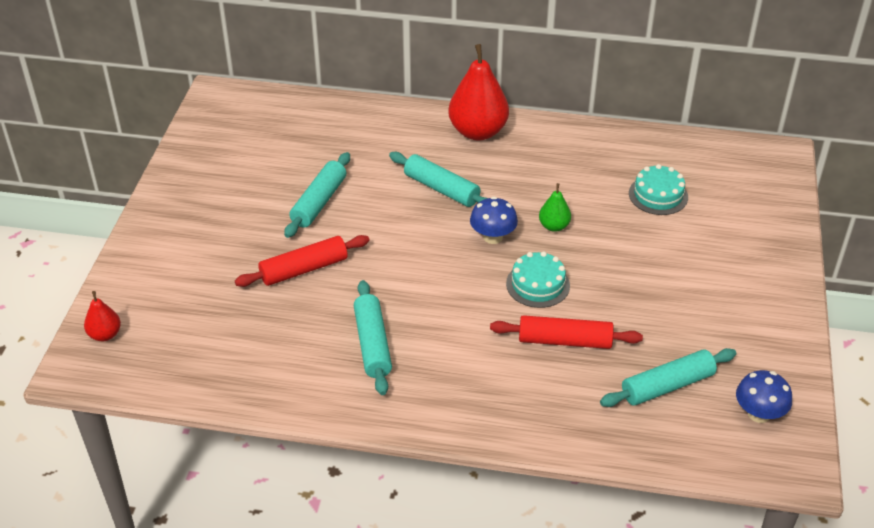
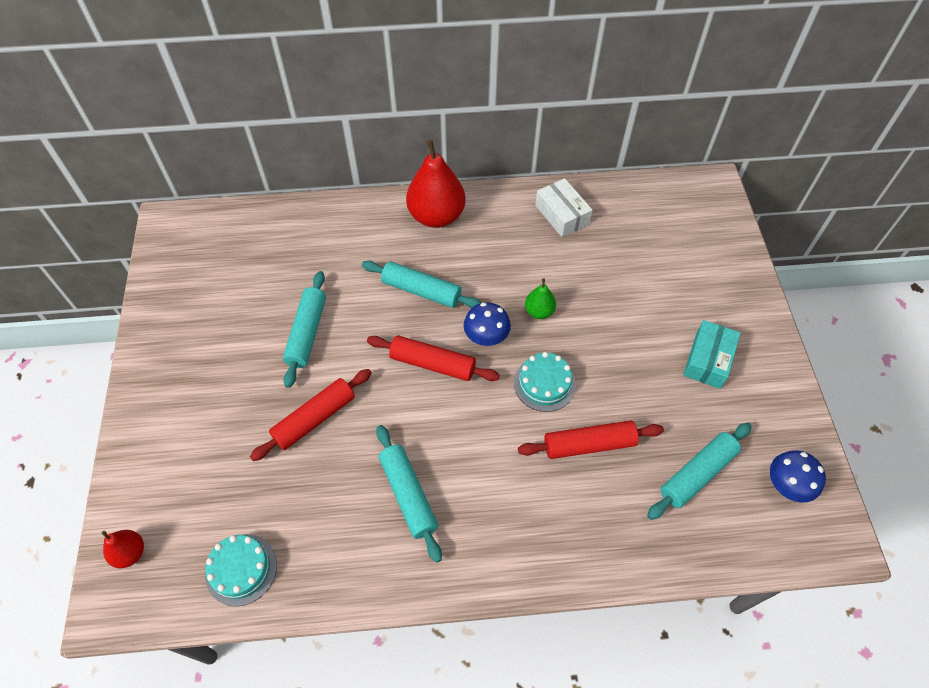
camera: 15 degrees left, 15 degrees up
turquoise cake [629,164,688,215] -> turquoise cake moved to [205,534,277,606]
none -> red rolling pin [367,335,500,381]
none -> white box [535,178,593,237]
none -> turquoise box [683,320,741,389]

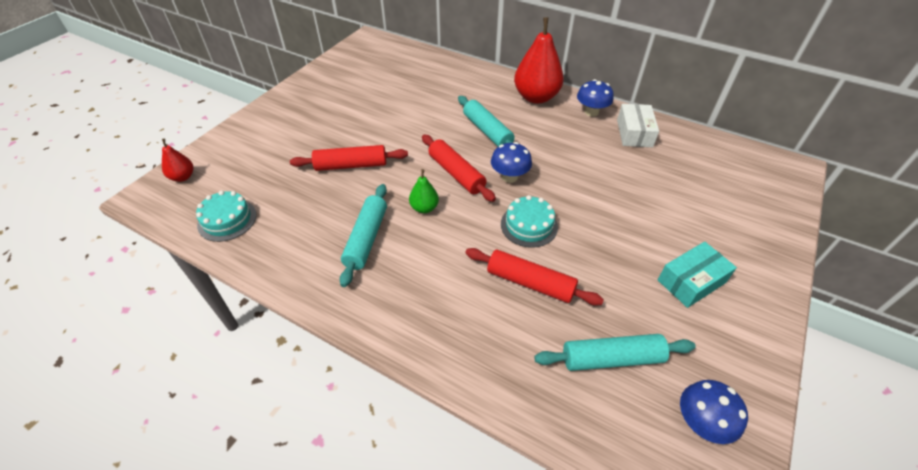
camera: 35 degrees right, 10 degrees down
turquoise rolling pin [283,271,326,388] -> none
green pear [525,278,556,319] -> green pear moved to [409,169,439,213]
none -> blue mushroom [577,79,613,117]

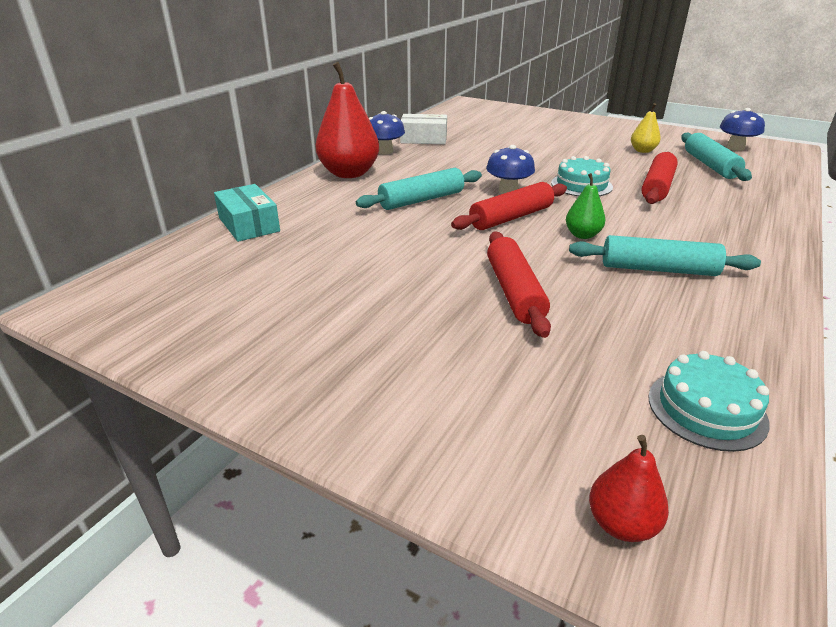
camera: 90 degrees left, 15 degrees down
turquoise box [658,242,737,308] -> turquoise box moved to [214,184,280,242]
none -> yellow pear [631,103,661,153]

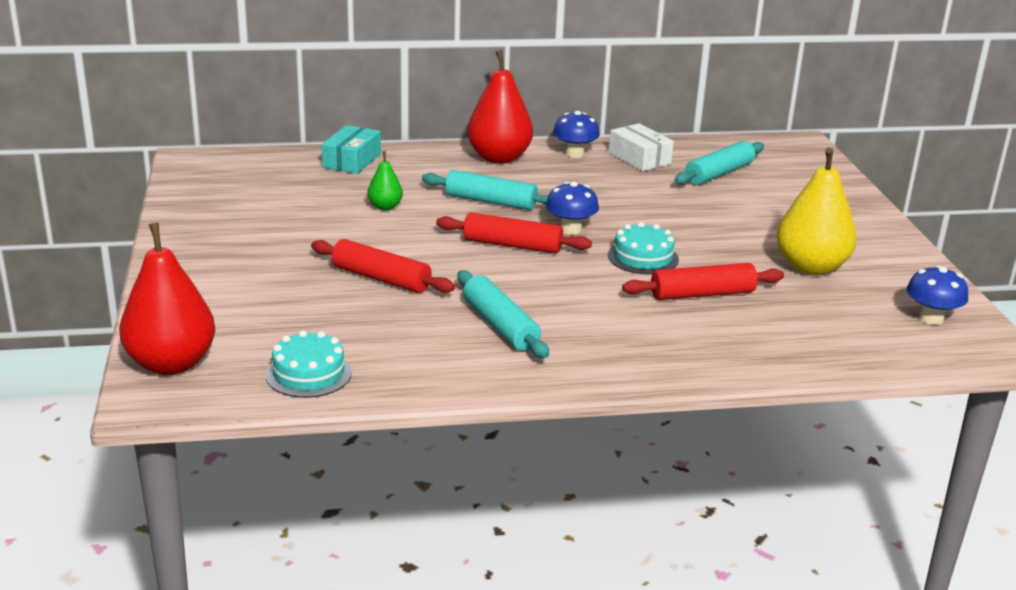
camera: 50 degrees right, 5 degrees down
red rolling pin [487,231,551,338] -> red rolling pin turned 75 degrees clockwise [311,239,455,293]
green pear [566,173,605,239] -> green pear moved to [367,151,403,210]
red pear [589,435,669,542] -> red pear [119,223,215,375], size x2.04
yellow pear [631,103,661,153] -> yellow pear [776,147,856,275], size x2.04
turquoise rolling pin [681,132,752,181] -> turquoise rolling pin moved to [674,141,764,185]

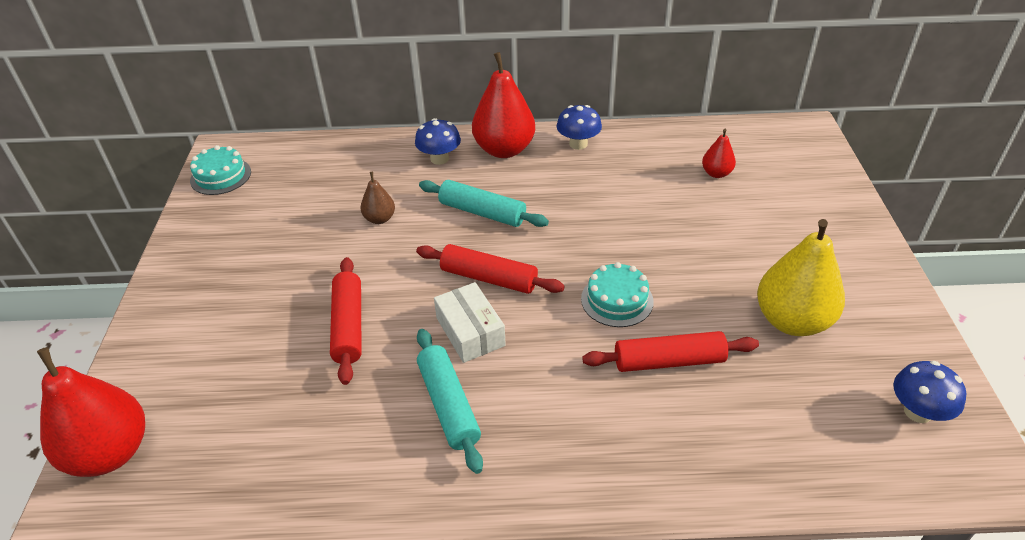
camera: 10 degrees right, 15 degrees up
turquoise cake [266,330,352,398] -> turquoise cake moved to [190,145,251,195]
red rolling pin [311,239,455,293] -> red rolling pin turned 45 degrees clockwise [330,257,362,385]
turquoise box [322,125,381,174] -> none
green pear [367,151,403,210] -> brown pear [361,172,395,224]
blue mushroom [546,182,599,235] -> blue mushroom moved to [415,118,461,165]
white box [609,123,674,171] -> white box moved to [434,282,506,363]
turquoise rolling pin [674,141,764,185] -> red pear [702,129,736,178]

